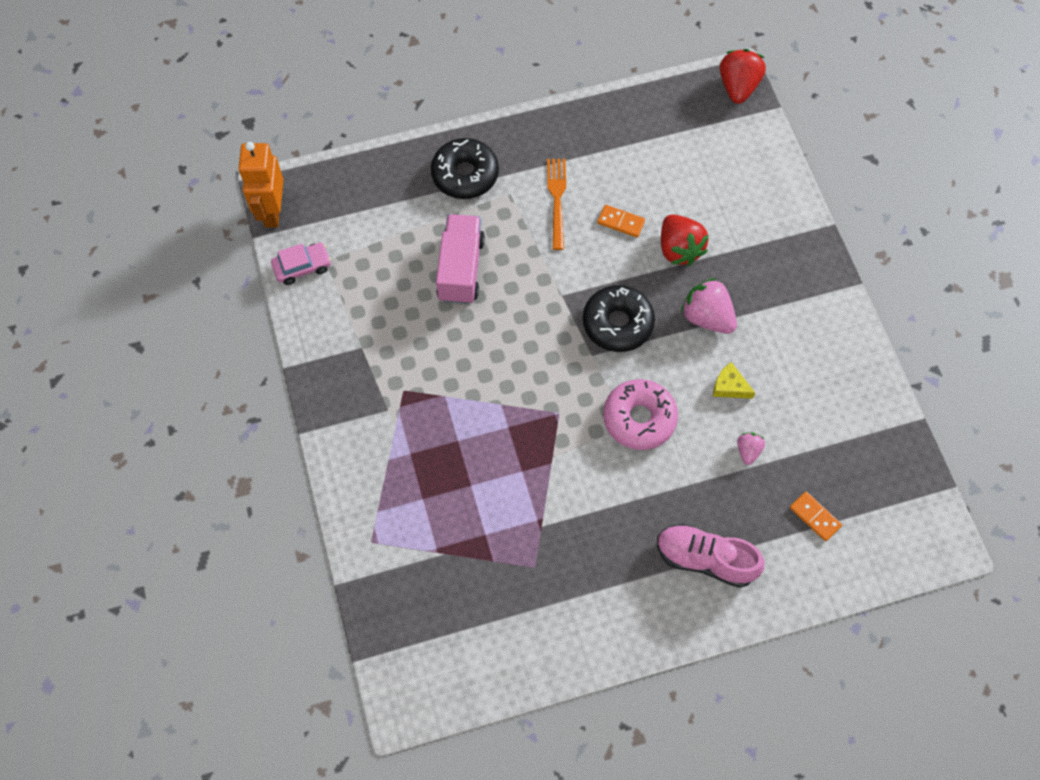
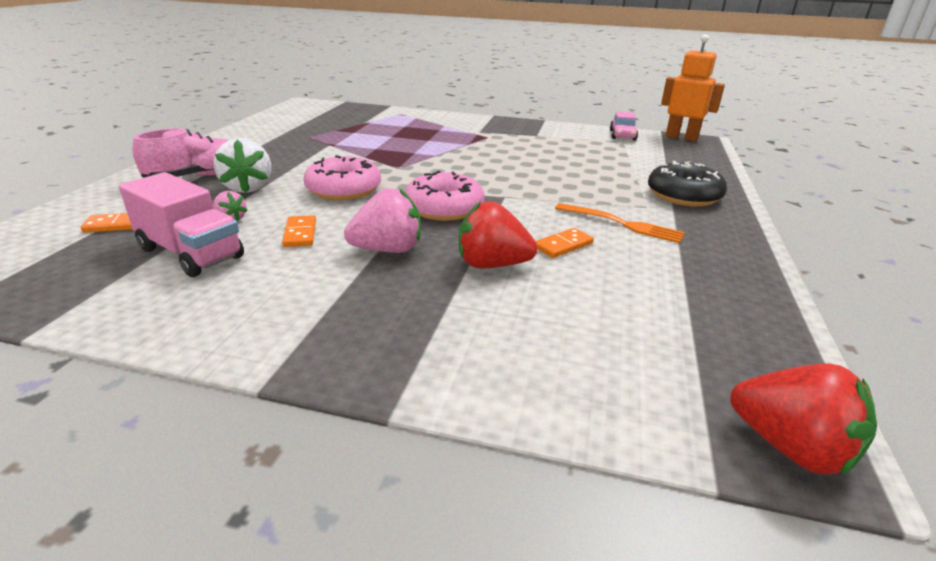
camera: 120 degrees right, 35 degrees down
pink truck [436,214,485,304] -> pink truck moved to [119,172,244,277]
black donut [583,285,655,352] -> pink donut [405,171,485,221]
yellow cheese [713,362,755,399] -> orange domino [282,215,316,247]
none -> white strawberry [214,138,271,193]

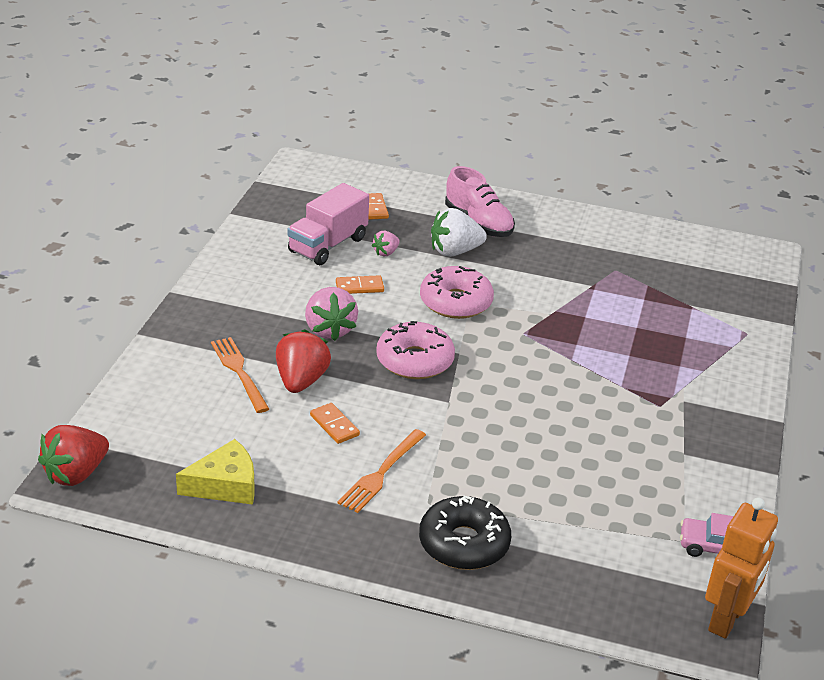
camera: 90 degrees right, 5 degrees up
none -> yellow cheese [176,439,255,505]
none -> orange fork [211,337,269,413]

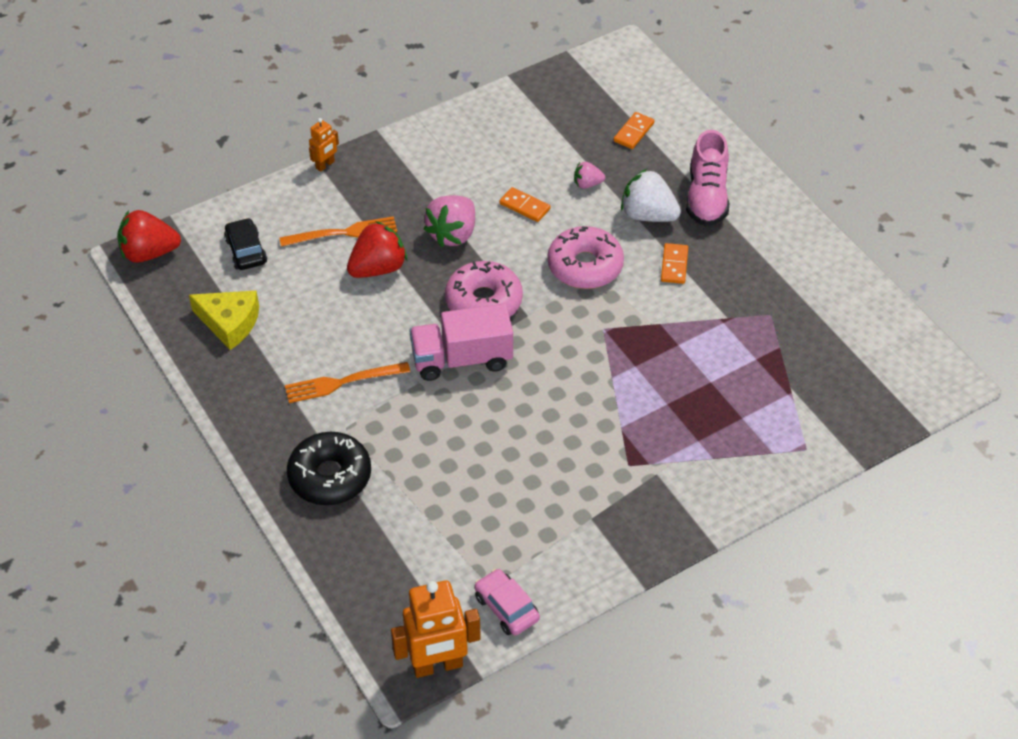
camera: 45 degrees right, 15 degrees up
orange fork [211,337,269,413] -> orange fork turned 60 degrees clockwise [279,216,397,247]
pink truck [287,183,369,265] -> pink truck moved to [409,303,513,381]
orange domino [310,403,360,444] -> orange domino moved to [661,243,688,284]
none -> black car [224,218,267,270]
none -> orange robot [309,118,339,172]

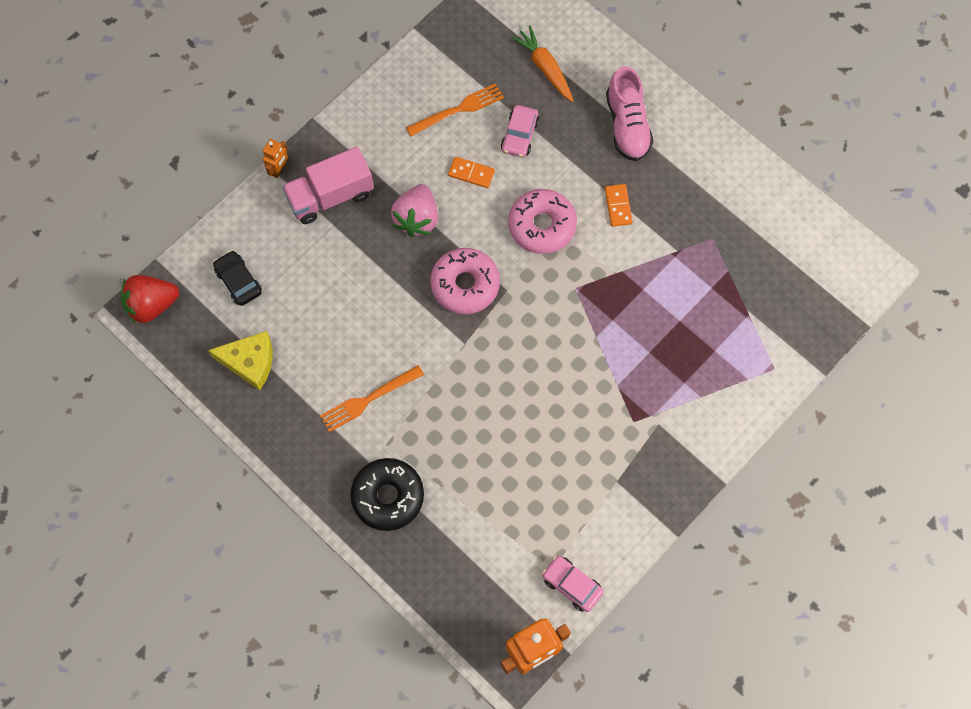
camera: 15 degrees left, 20 degrees up
orange fork [279,216,397,247] -> orange fork moved to [406,83,504,136]
red strawberry [347,221,407,278] -> none
pink truck [409,303,513,381] -> pink truck moved to [282,147,374,224]
pink strawberry [574,162,605,189] -> pink car [501,105,539,157]
orange domino [614,112,654,149] -> orange carrot [511,26,573,102]
white strawberry [621,169,681,222] -> none

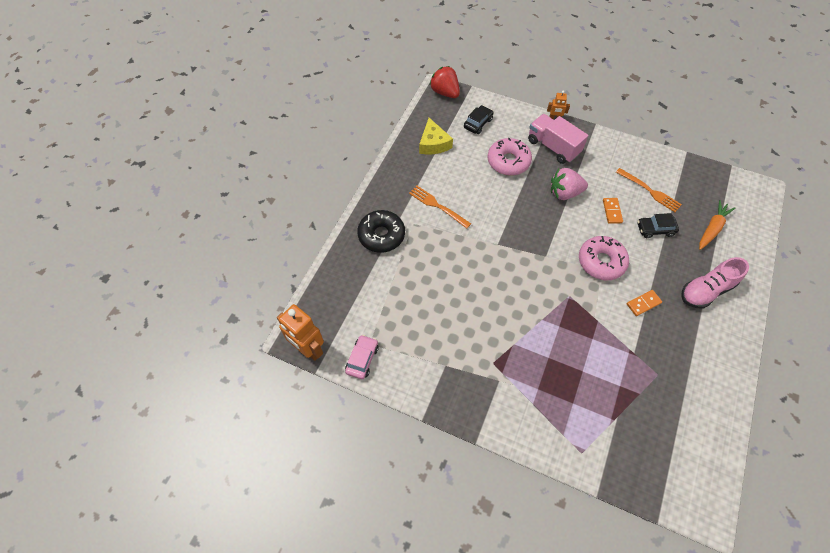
camera: 70 degrees right, 10 degrees down
pink donut [430,248,500,314] -> pink donut moved to [488,138,532,176]
pink car [501,105,539,157] -> black car [637,213,679,238]

